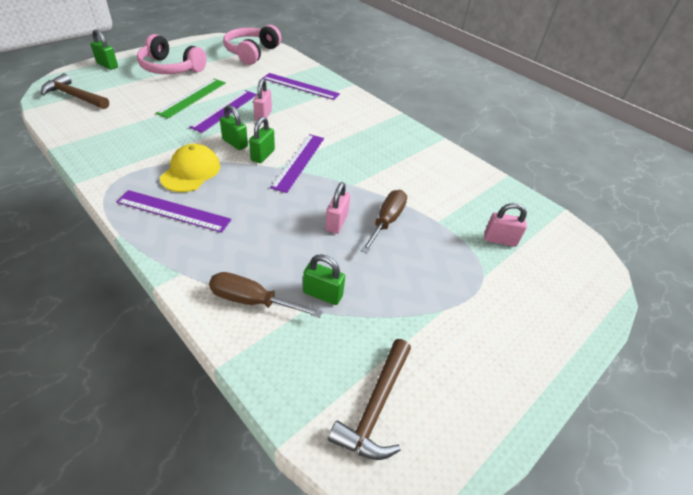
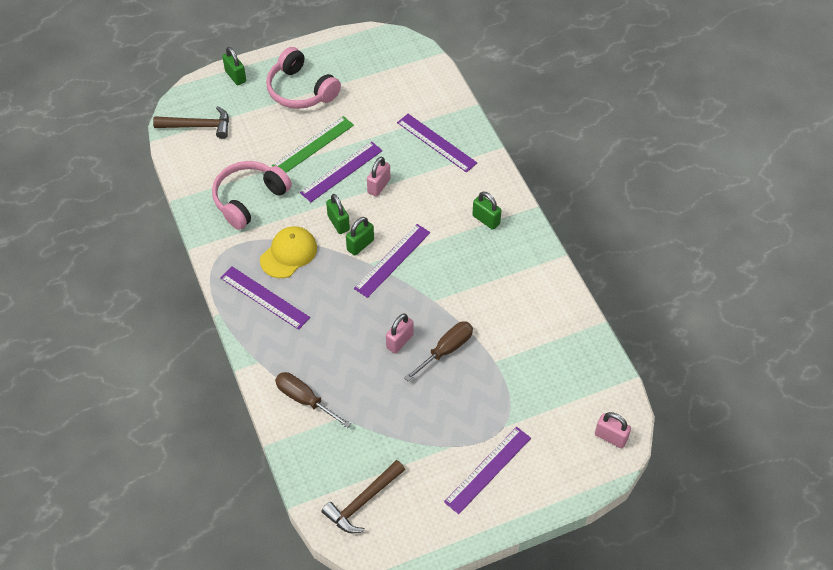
camera: 25 degrees right, 10 degrees up
brown hammer [41,73,109,109] -> brown hammer turned 135 degrees clockwise [153,106,229,139]
pink headphones [223,25,282,65] -> pink headphones moved to [212,161,292,230]
green padlock [303,254,345,305] -> green padlock moved to [472,192,501,230]
pink padlock [484,203,527,247] -> pink padlock moved to [595,412,631,448]
none -> purple ruler [444,427,531,514]

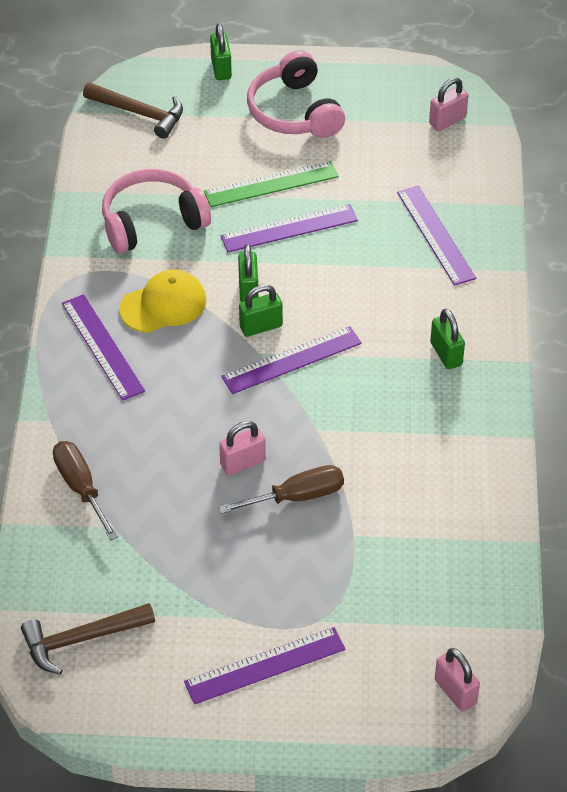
camera: 25 degrees right, 5 degrees down
pink padlock [367,157,390,197] -> pink padlock moved to [429,77,468,131]

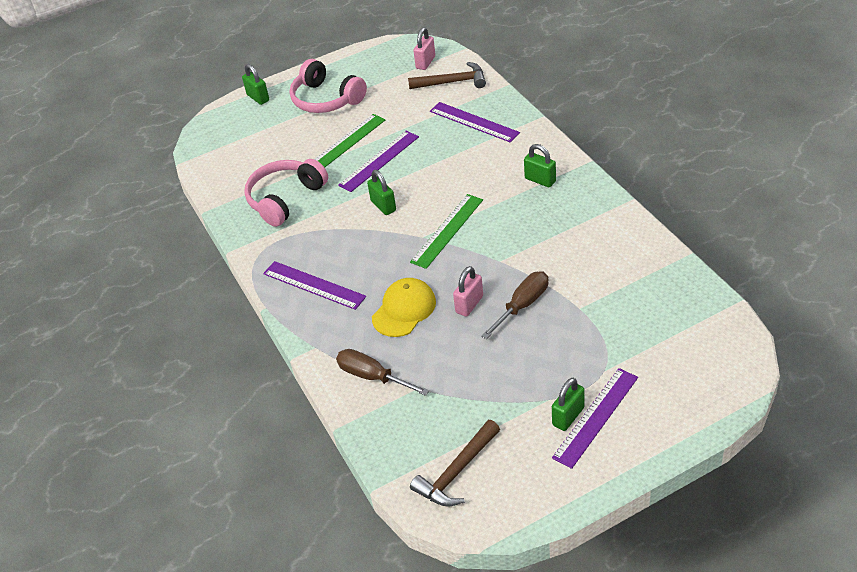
camera: 25 degrees left, 5 degrees down
brown hammer [83,82,183,139] -> brown hammer moved to [408,62,486,89]
yellow cap [119,269,206,333] -> yellow cap moved to [372,278,436,337]
purple ruler [221,326,362,394] -> green ruler [410,194,483,269]
green padlock [239,284,283,337] -> green padlock moved to [552,378,585,431]
pink padlock [435,648,480,711] -> none

